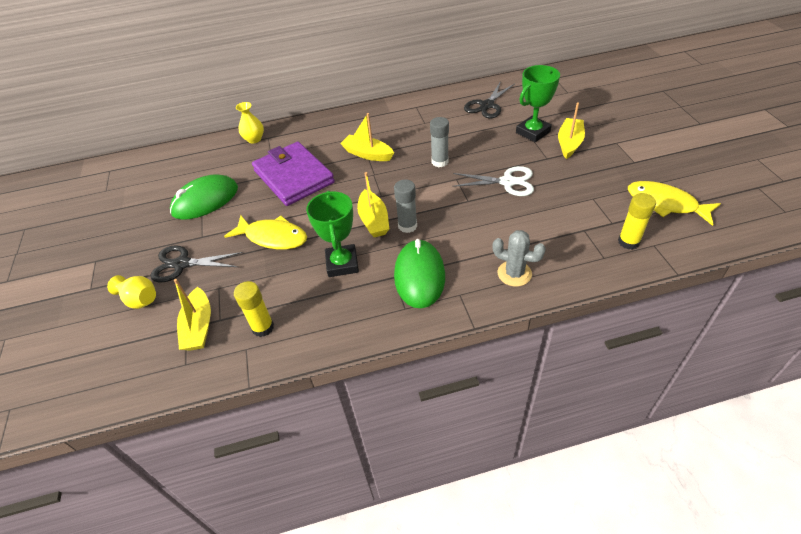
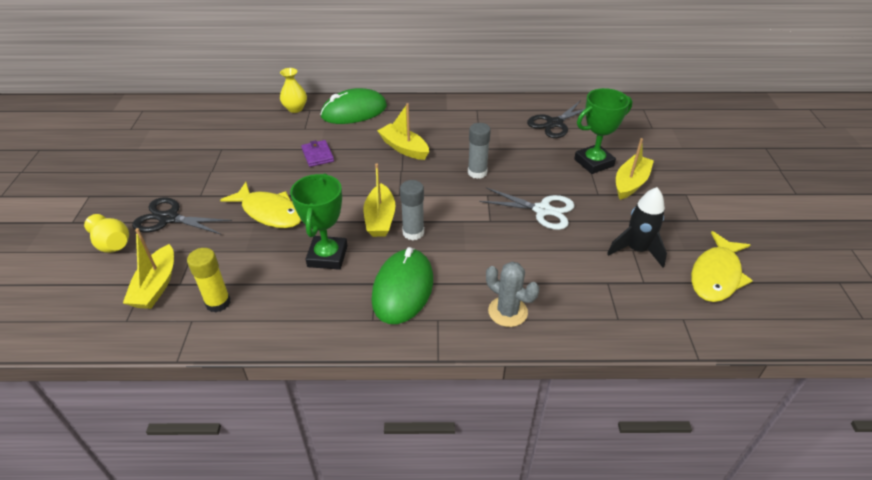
camera: 10 degrees right, 5 degrees down
green mouse [170,174,238,220] -> green mouse moved to [320,88,387,124]
purple wallet [252,142,335,206] -> purple wallet [301,140,334,167], size x0.42
yellow glue stick [618,193,656,250] -> none
yellow fish [628,181,721,226] -> yellow fish turned 105 degrees counterclockwise [691,231,753,302]
none -> black rocket [607,187,667,267]

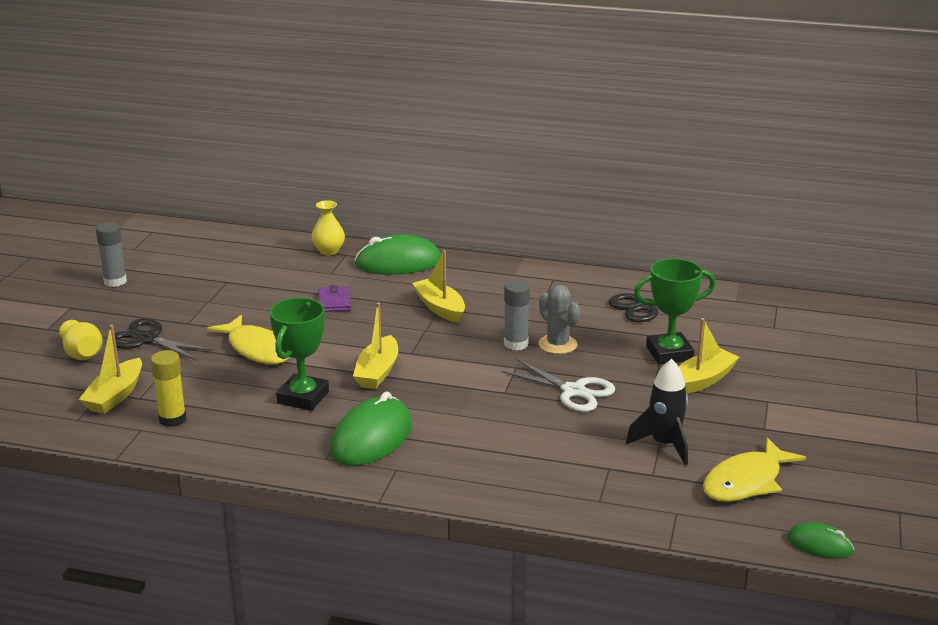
camera: 15 degrees right, 15 degrees down
grey glue stick [400,180,424,240] -> grey glue stick moved to [96,222,127,287]
grey cactus [486,262,539,327] -> grey cactus moved to [538,285,580,354]
none -> green mouse [787,522,854,559]

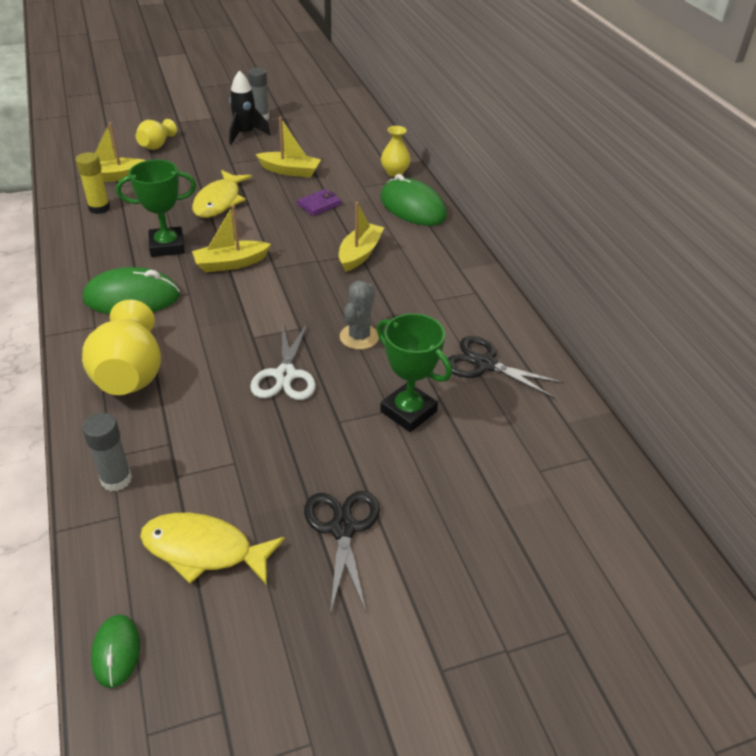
camera: 55 degrees right, 15 degrees up
black scissors [114,318,214,361] -> black scissors moved to [304,491,380,614]
grey glue stick [504,280,530,350] -> grey glue stick moved to [82,413,132,491]
black rocket [626,359,688,465] -> black rocket moved to [229,70,271,144]
yellow boat [679,318,739,394] -> yellow boat moved to [256,117,321,178]
none -> yellow vase [82,300,161,395]

